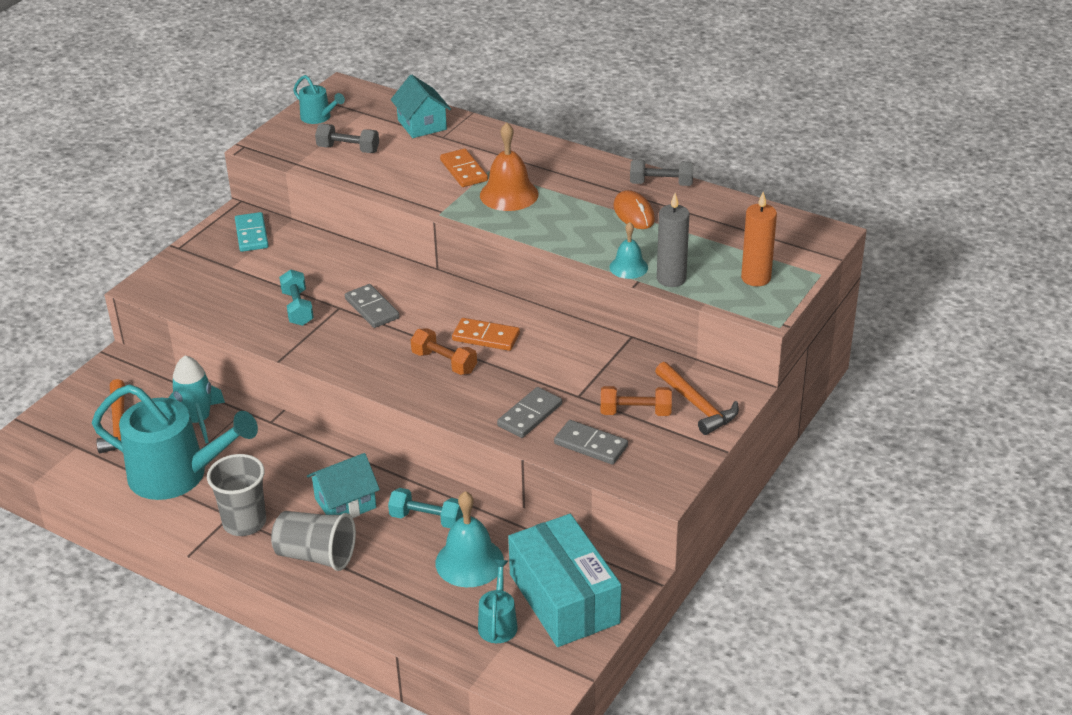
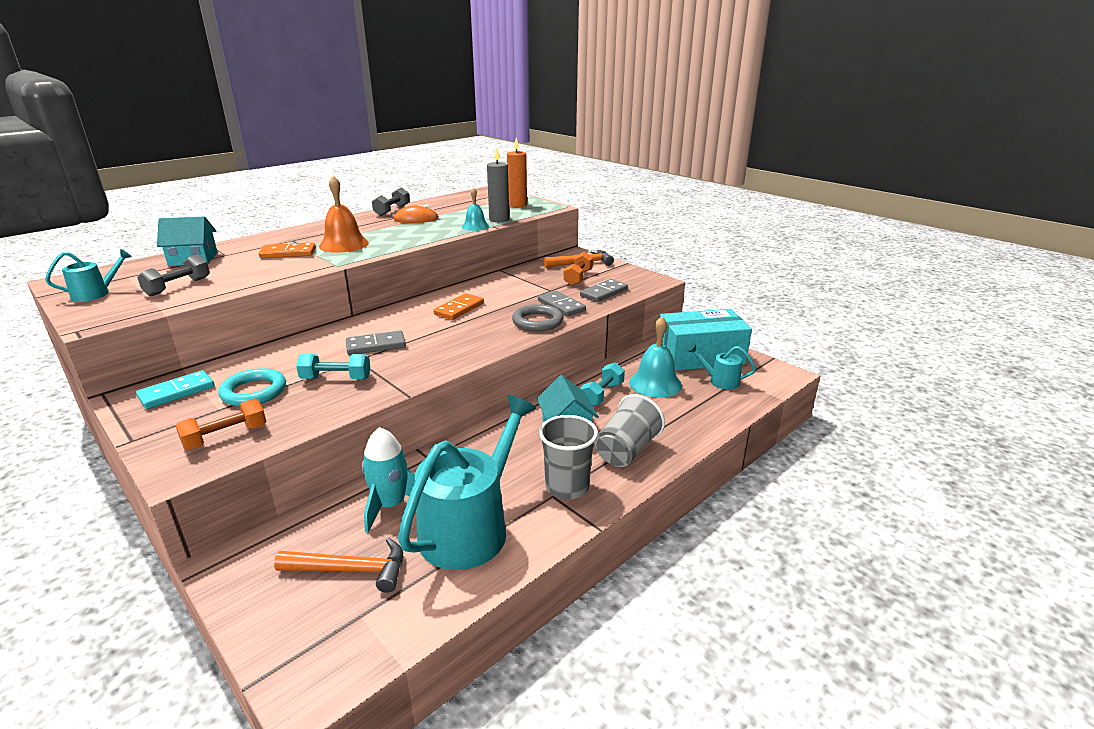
camera: 75 degrees left, 10 degrees down
turquoise domino [235,212,269,252] -> turquoise domino turned 45 degrees counterclockwise [136,370,215,409]
orange dumbbell [411,328,477,375] -> orange dumbbell moved to [175,398,266,450]
none -> turquoise ring [218,368,286,406]
none -> grey ring [512,304,563,332]

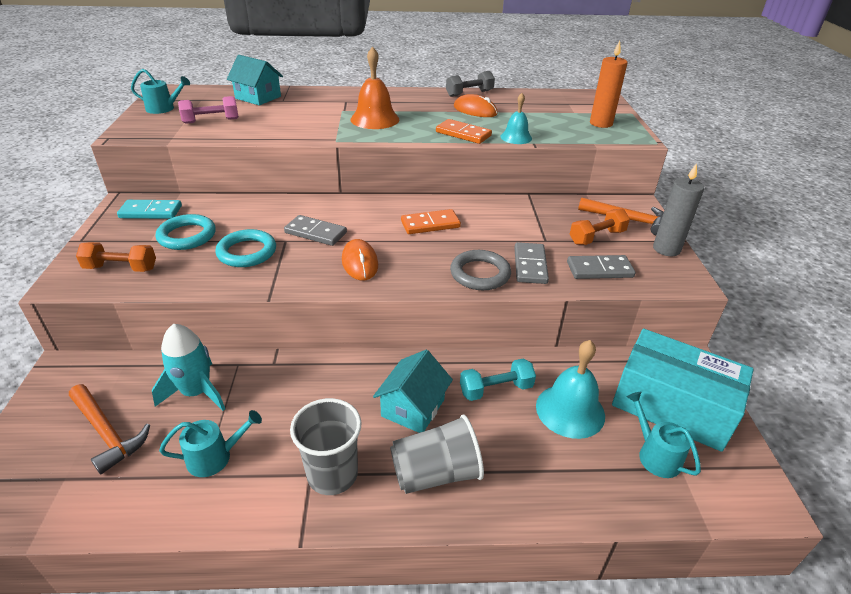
camera: 40 degrees right, 10 degrees up
grey dumbbell [137,254,210,296] -> pink dumbbell [178,96,239,124]
orange domino [259,243,316,258] -> orange domino moved to [436,119,492,144]
turquoise dumbbell [296,354,370,379] -> turquoise ring [215,229,276,267]
turquoise watering can [398,395,536,570] -> turquoise watering can [159,410,262,477], size x0.46
grey candle [487,148,509,222] -> grey candle moved to [653,163,704,256]
none -> orange mouse [342,239,378,280]

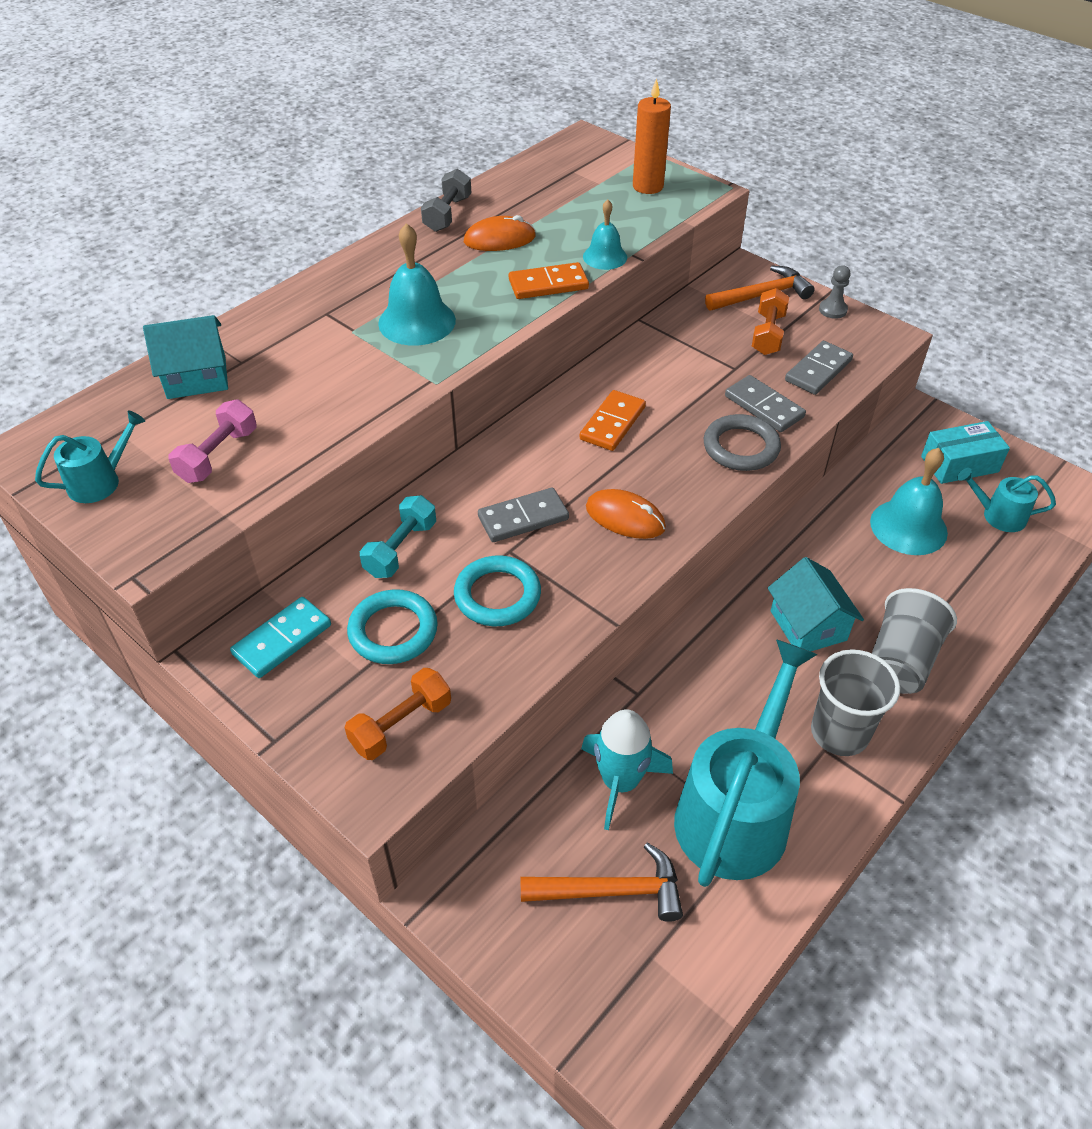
camera: 45 degrees left, 10 degrees up
turquoise watering can [159,410,262,477] -> turquoise watering can [674,639,818,887], size x2.15
orange bell [351,46,399,129] -> turquoise bell [378,223,456,346]
turquoise dumbbell [460,359,536,401] -> turquoise dumbbell moved to [360,495,436,578]
turquoise box [612,329,754,452] -> turquoise box [921,421,1010,484], size x0.58
grey candle [653,163,704,256] -> grey pawn [819,265,851,319]

